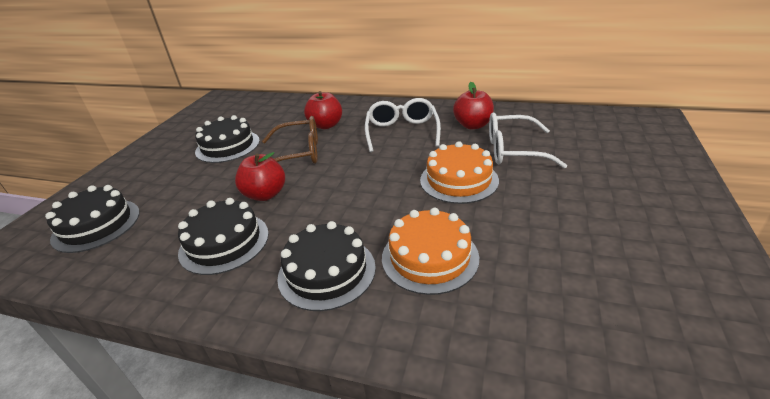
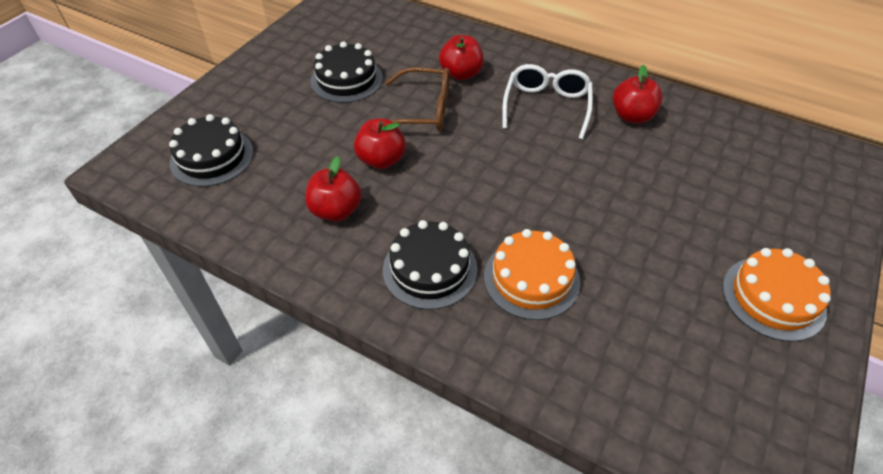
camera: 10 degrees right, 15 degrees up
black cake [178,198,269,275] -> red apple [305,156,361,222]
orange cake [420,141,499,204] -> orange cake moved to [722,248,831,342]
white glasses [489,113,567,168] -> none

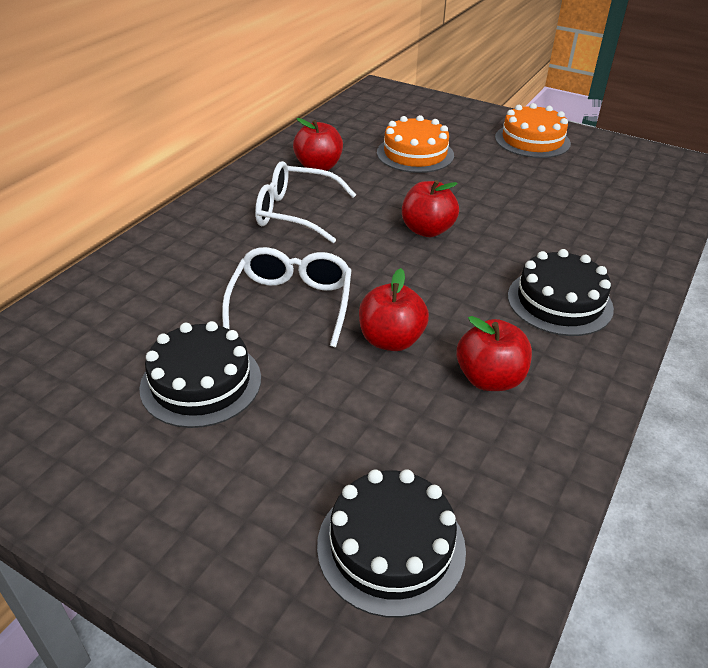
camera: 90 degrees left, 10 degrees down
brown glasses [385,67,450,131] -> white glasses [222,247,352,347]
red apple [439,35,484,80] -> red apple moved to [402,180,459,237]
orange cake [484,229,580,320] -> orange cake moved to [377,115,454,173]

